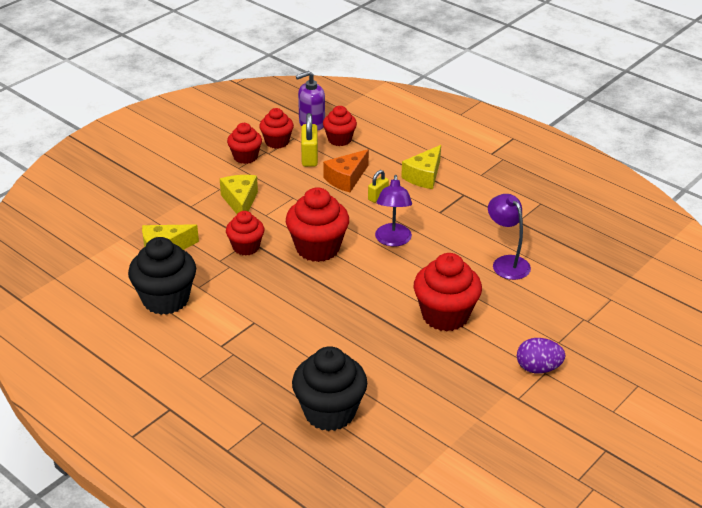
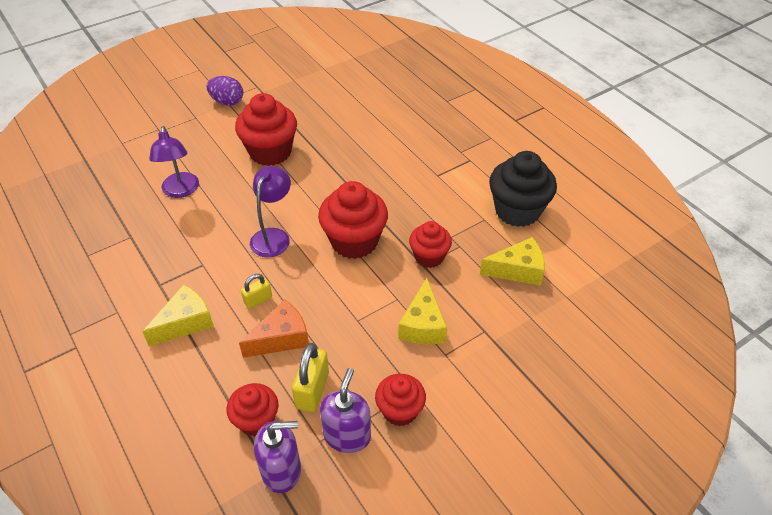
camera: 165 degrees left, 10 degrees up
red cupcake [259,108,294,149] -> purple soap dispenser [320,368,371,453]
black cupcake [292,346,367,431] -> none

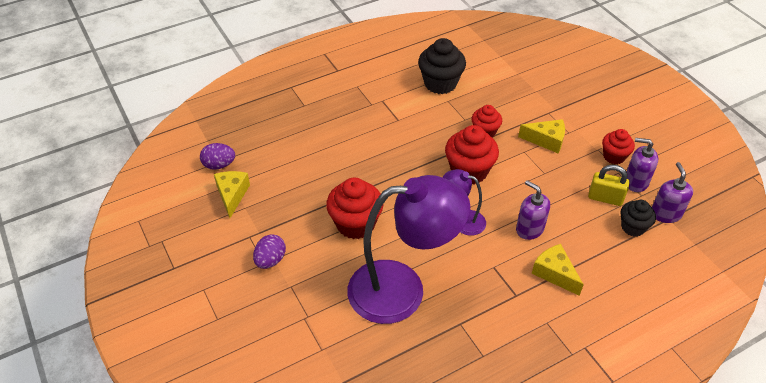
camera: 85 degrees left, 0 degrees up
purple lamp [149,126,199,198] -> purple lamp [347,175,470,324], size x2.15
red cupcake [227,383,278,437] -> black cupcake [621,200,656,237]
orange cheese [239,299,309,358] -> none
yellow padlock [241,274,272,309] -> purple soap dispenser [516,180,550,240]
yellow cheese [480,237,545,286] -> yellow cheese moved to [214,171,250,218]
none -> purple egg [200,143,235,170]

